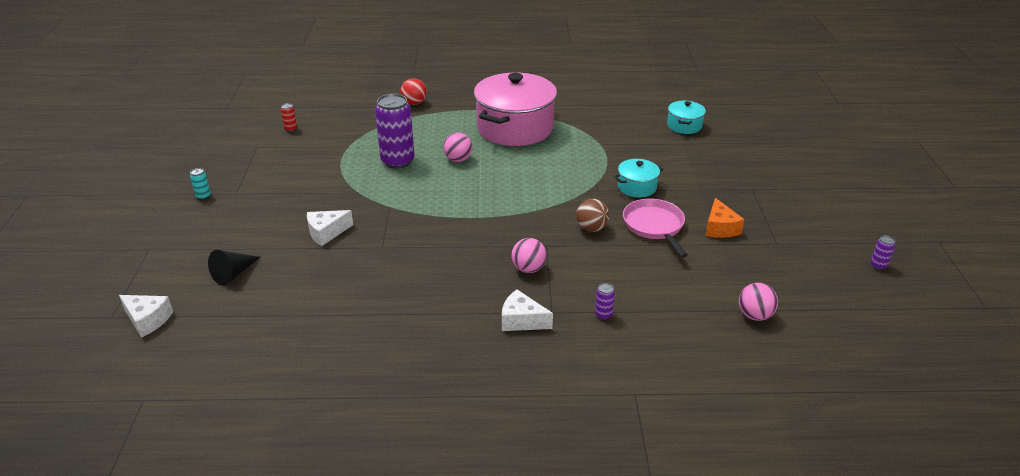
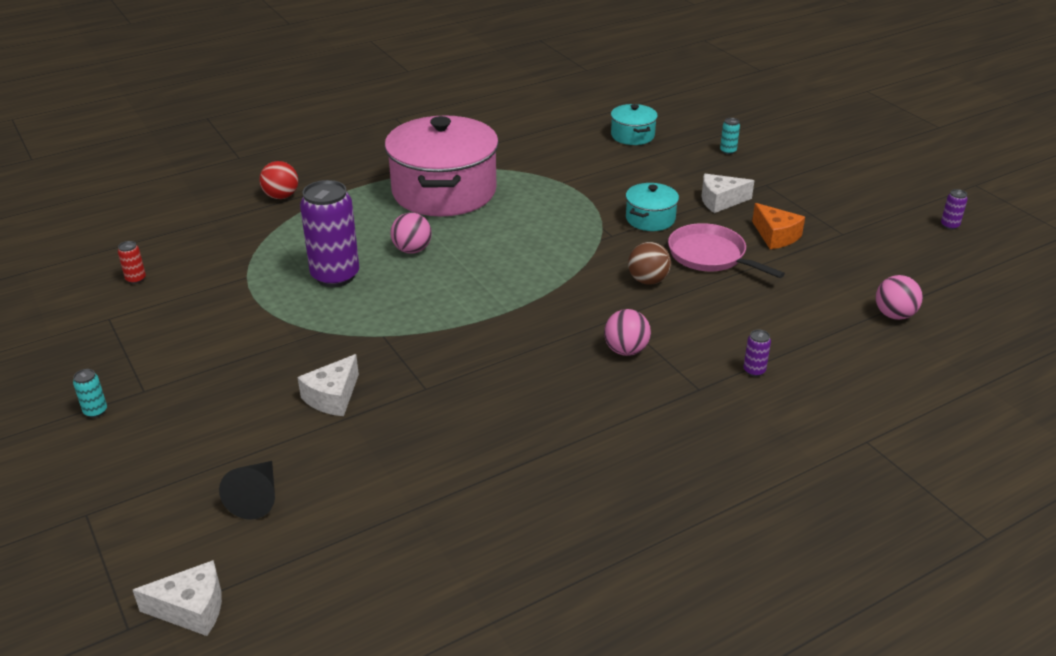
camera: 30 degrees left, 0 degrees up
white cheese [502,290,553,331] -> white cheese moved to [701,174,754,213]
none -> turquoise can [720,118,740,154]

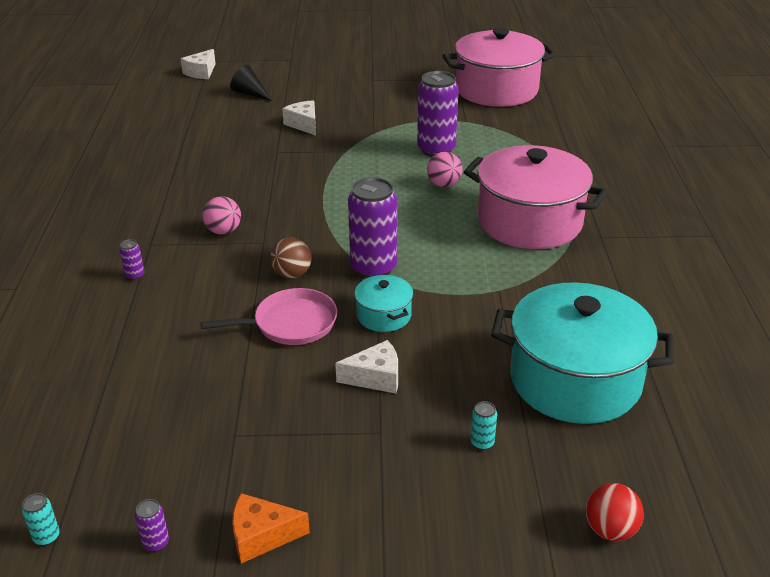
camera: 120 degrees right, 0 degrees up
turquoise can [73,369,107,418] -> turquoise can moved to [22,493,60,546]
red can [118,241,146,284] -> pink pot [443,28,556,107]
red ball [259,161,298,199] -> red ball moved to [585,483,644,541]
turquoise pot [611,104,658,145] -> turquoise pot [491,282,674,424], size x2.19
white cheese [701,174,754,213] -> white cheese turned 60 degrees clockwise [335,340,398,394]
orange cheese [752,203,805,249] -> orange cheese moved to [232,493,310,564]
pink ball [876,275,923,320] -> none
none -> purple can [348,177,397,278]

